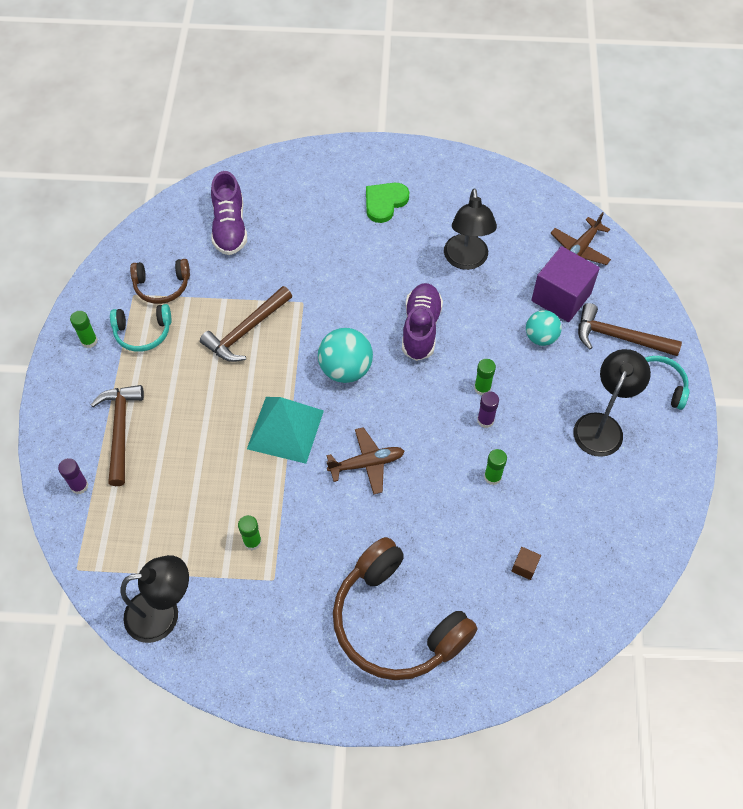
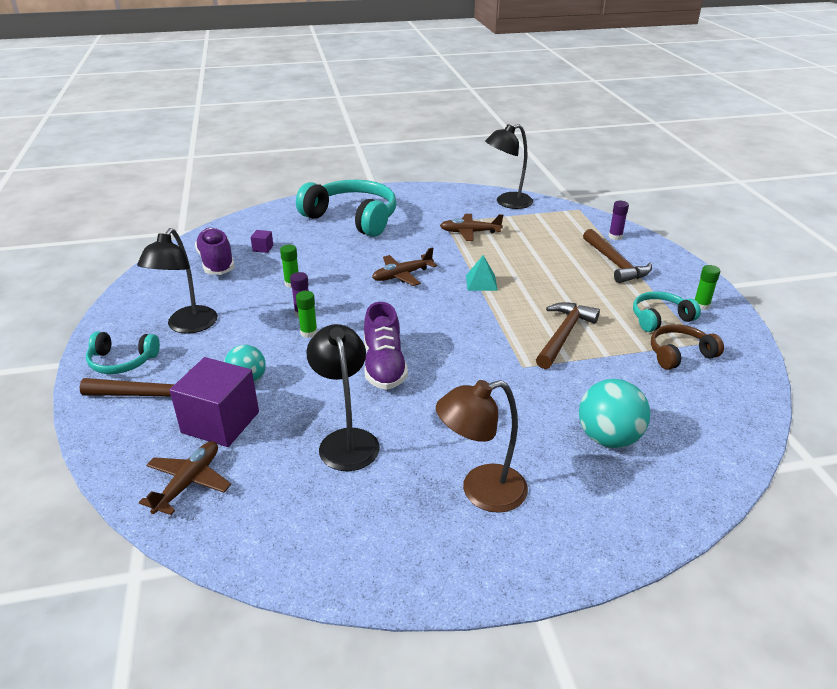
camera: 165 degrees right, 25 degrees down
purple shoe [211,171,247,255] -> purple shoe moved to [195,228,235,275]
green glue stick [238,515,262,550] -> brown plane [440,214,503,241]
turquoise pyramid [247,397,324,464] -> turquoise pyramid [466,255,498,291], size x0.54
turquoise ball [318,328,373,383] -> turquoise ball moved to [579,379,650,448]
brown headphones [333,537,477,680] -> turquoise headphones [296,180,396,237]
green heart [366,183,409,223] -> brown lamp [436,380,528,513]
brown cube [511,547,541,580] -> purple cube [250,230,273,253]

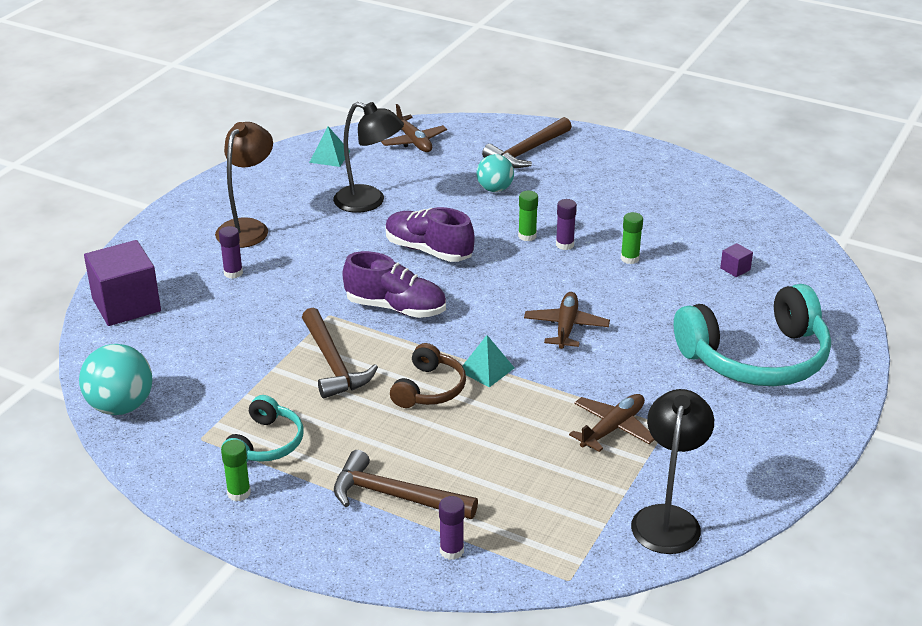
camera: 130 degrees right, 0 degrees up
turquoise headphones [86,332,160,374] -> none
black lamp [137,228,218,334] -> none
purple cube [170,357,259,447] -> purple cube moved to [84,240,161,326]
purple shoe [195,228,235,275] -> purple shoe moved to [343,251,446,318]
turquoise ball [579,379,650,448] -> turquoise ball moved to [79,344,152,415]
brown headphones [651,324,724,370] -> brown headphones moved to [390,343,466,408]
none -> purple glue stick [219,226,243,279]
none -> turquoise pyramid [309,127,350,167]

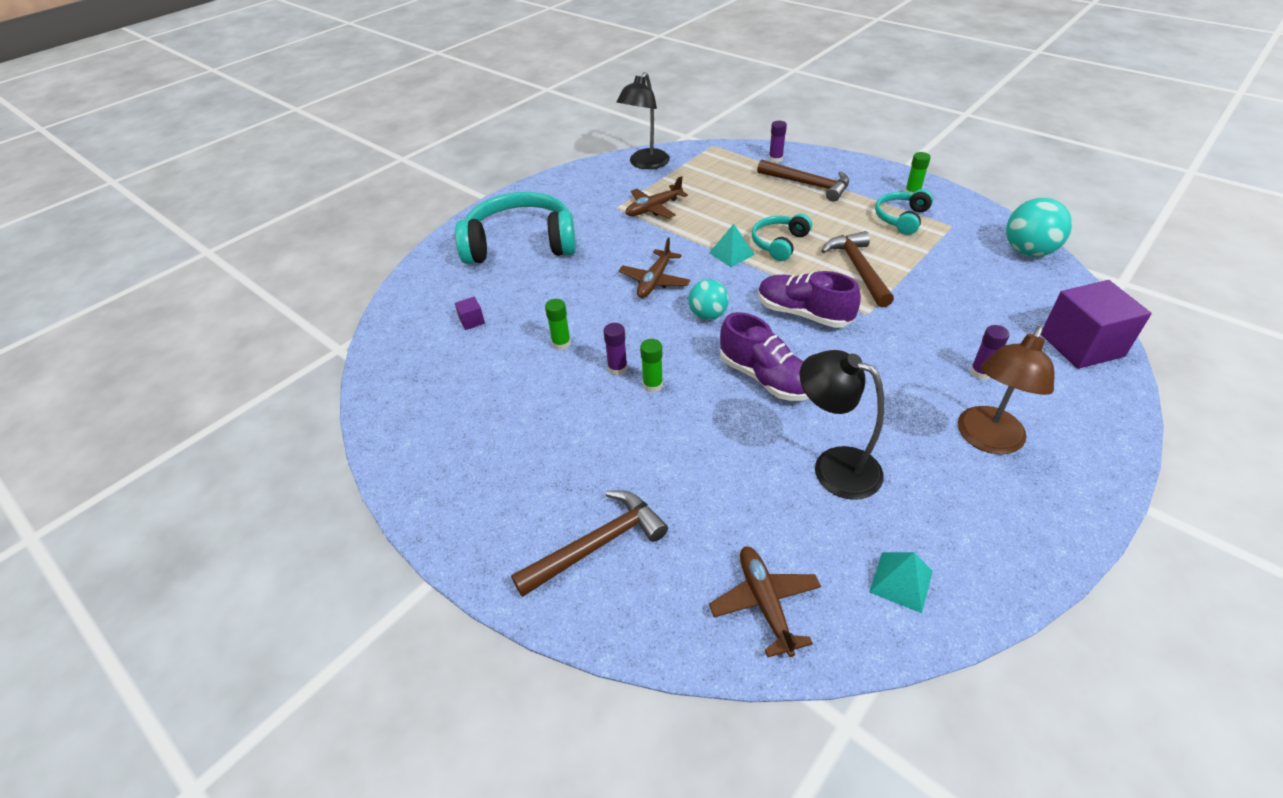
camera: 165 degrees left, 10 degrees up
brown headphones [390,343,466,408] -> turquoise headphones [752,214,812,261]
turquoise ball [476,154,514,192] -> turquoise ball moved to [688,279,729,320]

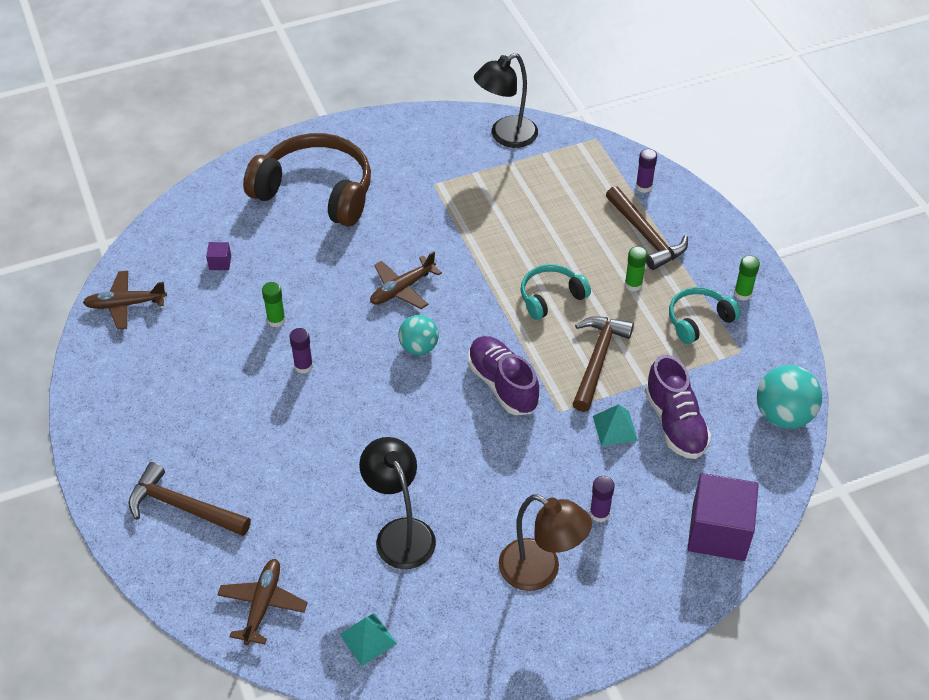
camera: 25 degrees right, 5 degrees up
turquoise headphones [455,192,576,264] -> brown headphones [243,133,371,227]
brown hammer [511,490,668,597] -> brown hammer turned 150 degrees counterclockwise [129,462,251,536]
brown plane [626,176,688,218] -> brown plane moved to [83,271,167,330]
green glue stick [640,339,663,392] -> green glue stick moved to [625,246,647,291]
turquoise pyramid [710,224,755,267] -> turquoise pyramid moved to [593,404,638,446]
purple shoe [720,312,809,401] -> purple shoe moved to [645,355,711,459]
brown lamp [958,326,1054,454] -> brown lamp turned 120 degrees counterclockwise [499,494,592,591]

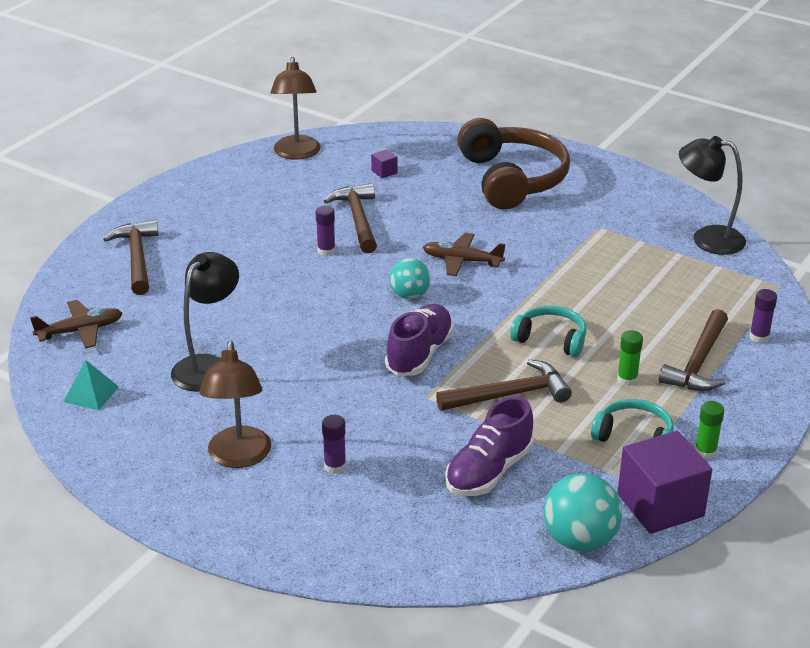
camera: 55 degrees right, 15 degrees down
brown plane [83,271,167,330] -> brown lamp [270,57,321,160]
green glue stick [262,282,286,327] -> brown hammer [324,183,377,253]
turquoise pyramid [593,404,638,446] -> none
purple cube [688,473,759,561] -> purple cube moved to [618,431,712,534]

